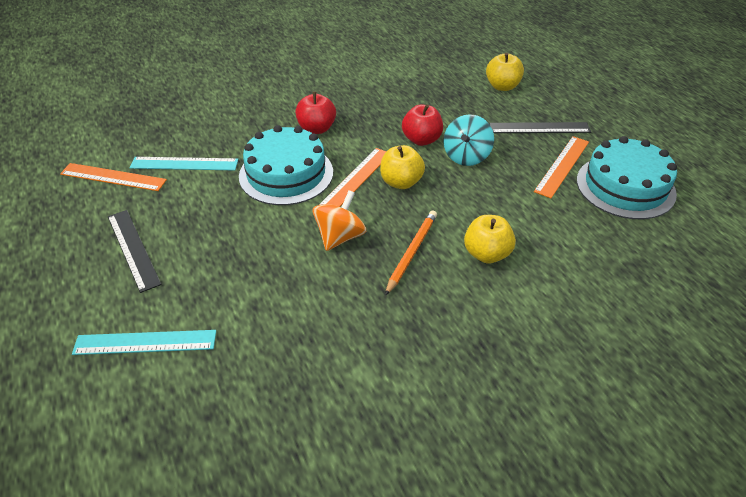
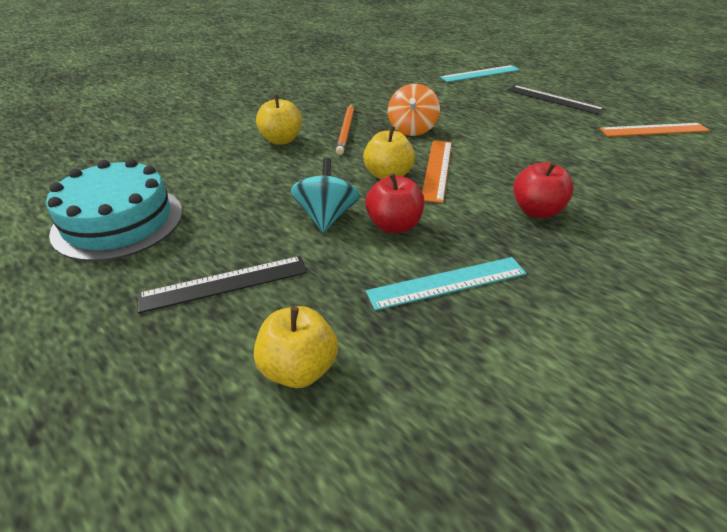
camera: 160 degrees right, 5 degrees down
turquoise ruler [130,157,238,170] -> turquoise ruler moved to [366,257,526,311]
turquoise cake [239,125,333,205] -> none
orange ruler [534,136,589,198] -> none

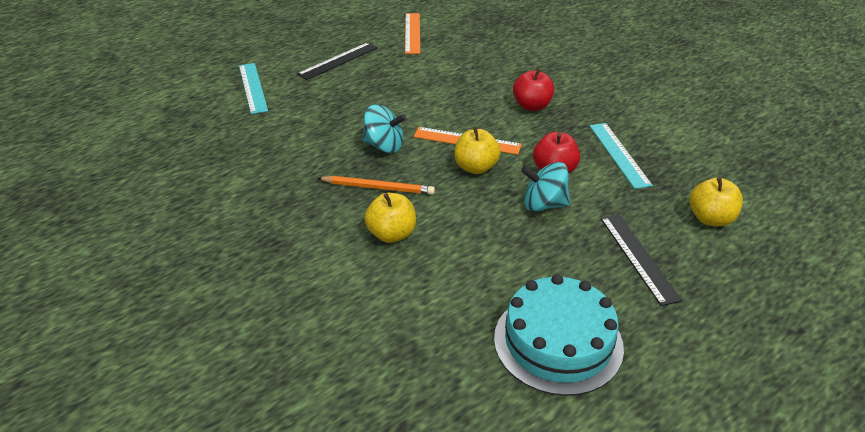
camera: 85 degrees left, 0 degrees up
orange spinning top [388,84,440,136] -> turquoise spinning top [363,104,406,153]

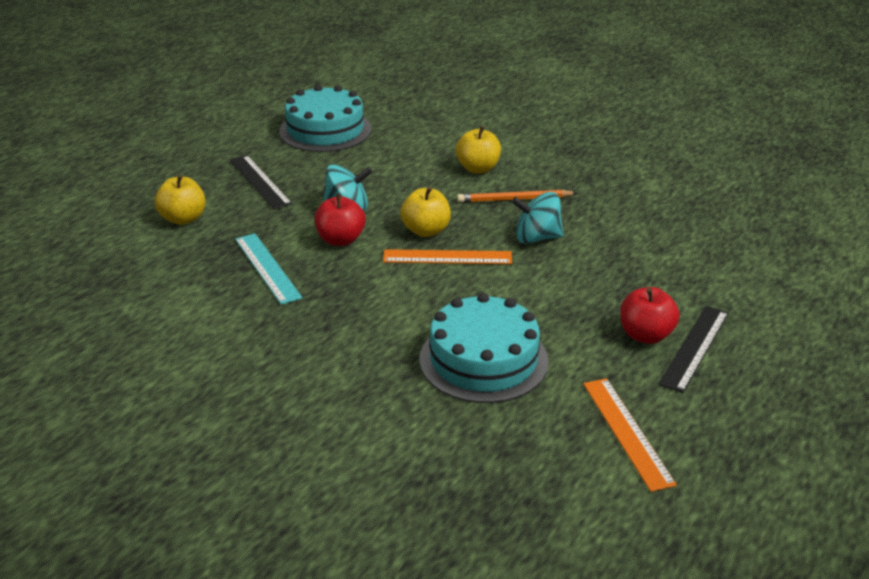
camera: 165 degrees right, 5 degrees down
turquoise ruler [239,63,268,114] -> none
red apple [513,68,554,111] -> red apple moved to [620,287,679,344]
none -> turquoise cake [419,293,549,403]

